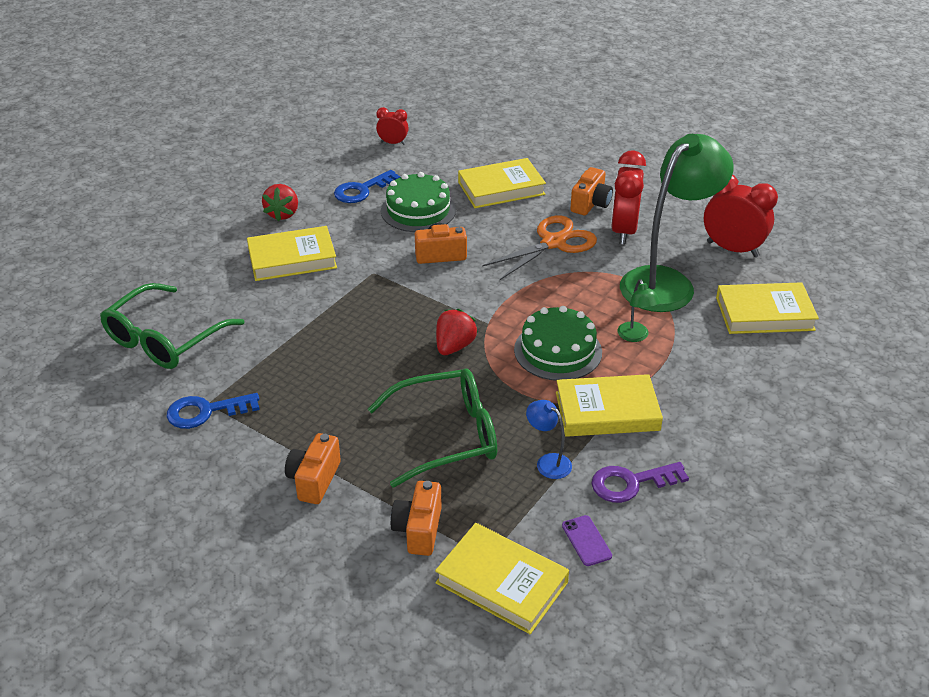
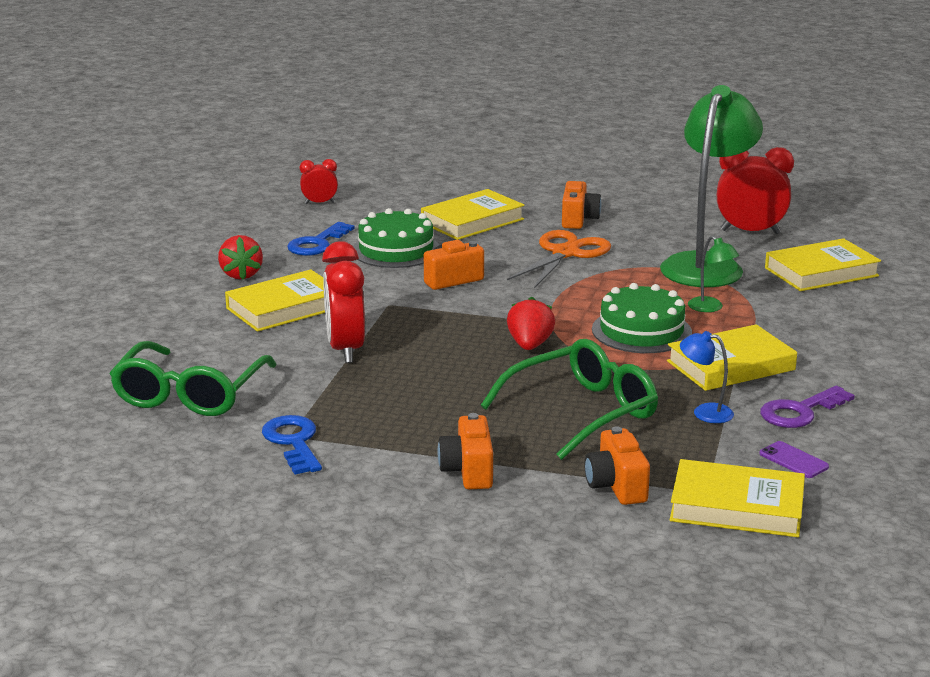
camera: 20 degrees left, 15 degrees down
blue key [167,393,260,429] -> blue key turned 105 degrees clockwise [262,415,322,475]
red clock [611,150,646,244] -> red clock moved to [322,241,365,363]

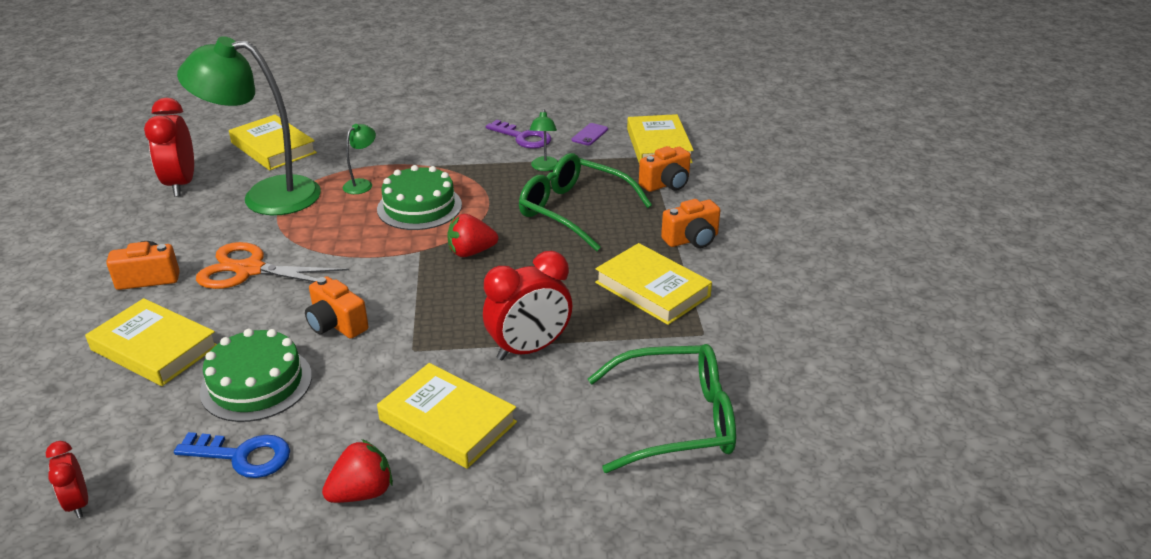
camera: 110 degrees left, 10 degrees up
blue key [262,415,322,475] -> none
yellow book [667,324,797,391] -> yellow book moved to [595,243,712,325]
blue lamp [680,331,734,423] -> green lamp [530,109,558,171]

